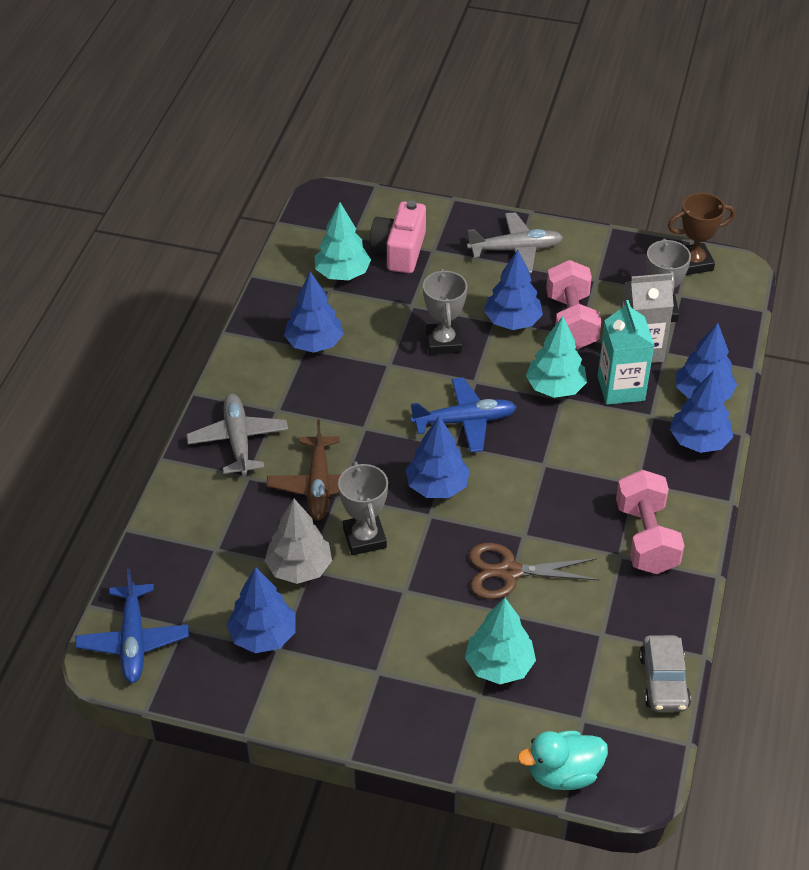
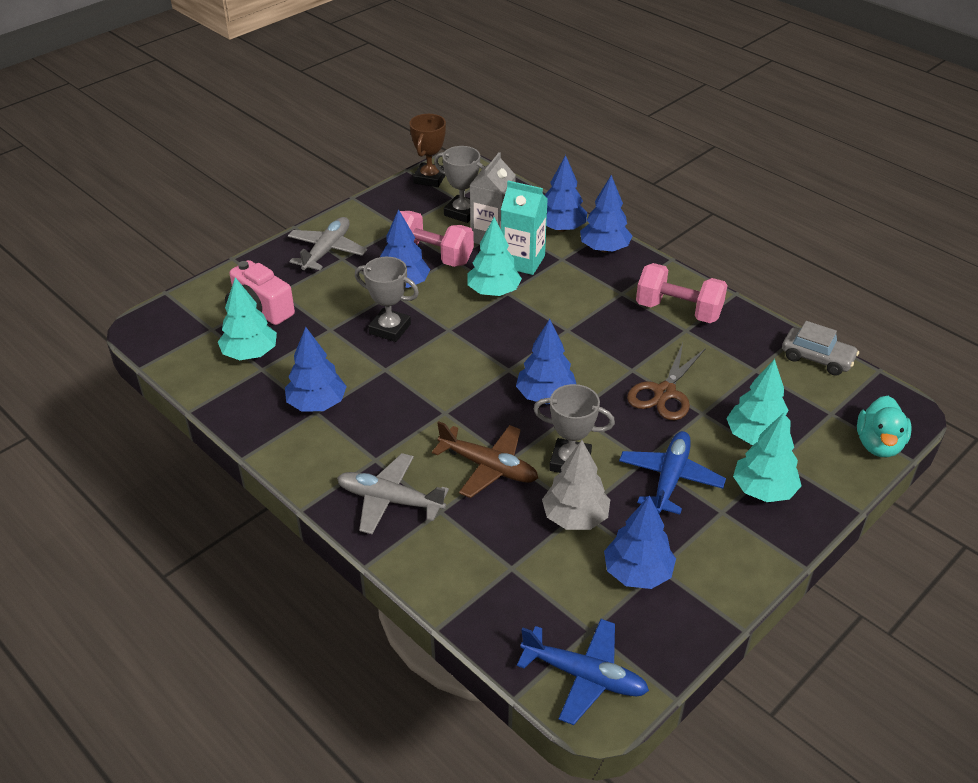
camera: 60 degrees left, 5 degrees down
blue plane [410,377,516,453] -> blue plane moved to [619,431,726,514]
none -> turquoise tree [733,413,802,502]

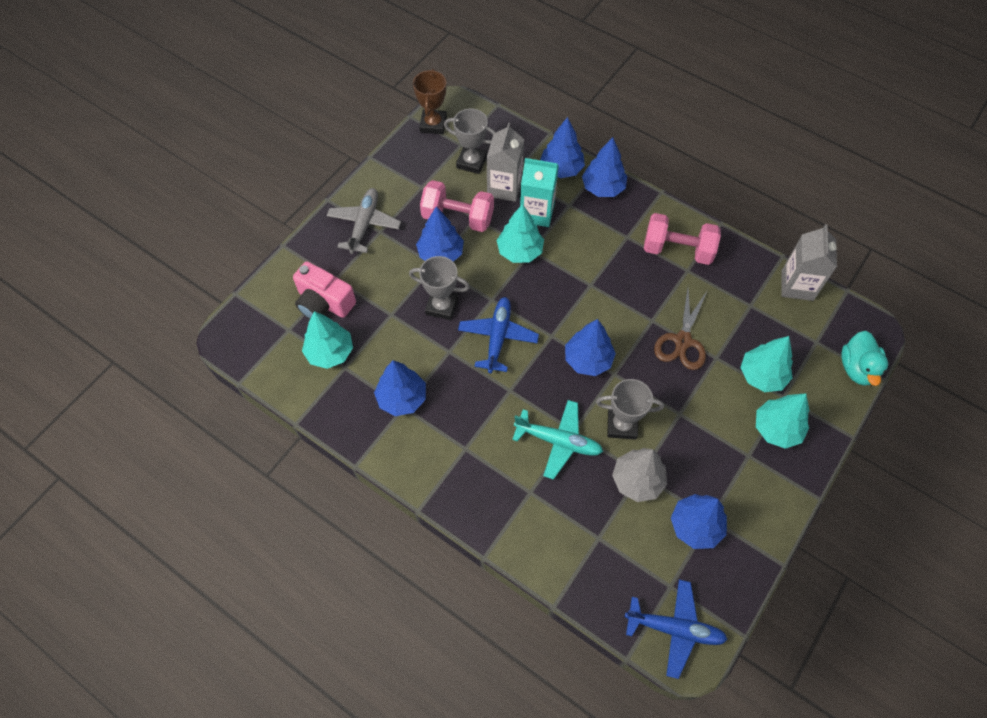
camera: 10 degrees left, 20 degrees up
grey plane [337,453,449,534] -> none
brown plane [432,421,538,498] -> turquoise plane [512,400,603,480]
blue plane [619,431,726,514] -> blue plane moved to [458,297,539,373]
grey car [782,321,859,376] -> grey carton [782,224,837,301]

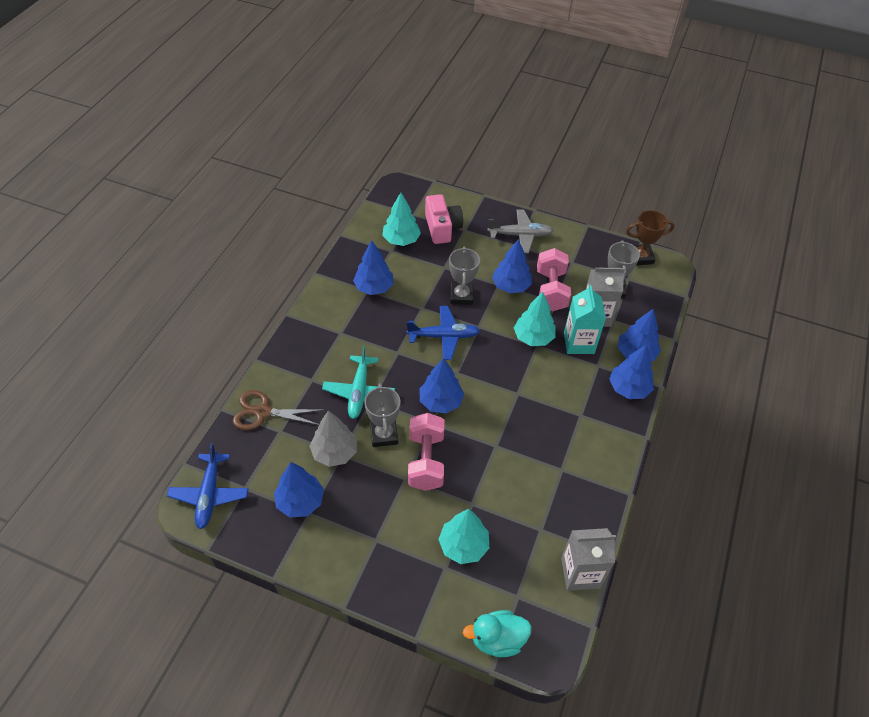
camera: 75 degrees right, 10 degrees down
pink camera [293,261,356,319] -> pink camera turned 150 degrees clockwise [425,194,463,244]
pink dumbbell [644,213,721,265] -> pink dumbbell moved to [408,413,444,491]
brown scissors [654,288,708,370] -> brown scissors moved to [233,390,322,430]
turquoise tree [756,393,809,449] -> none

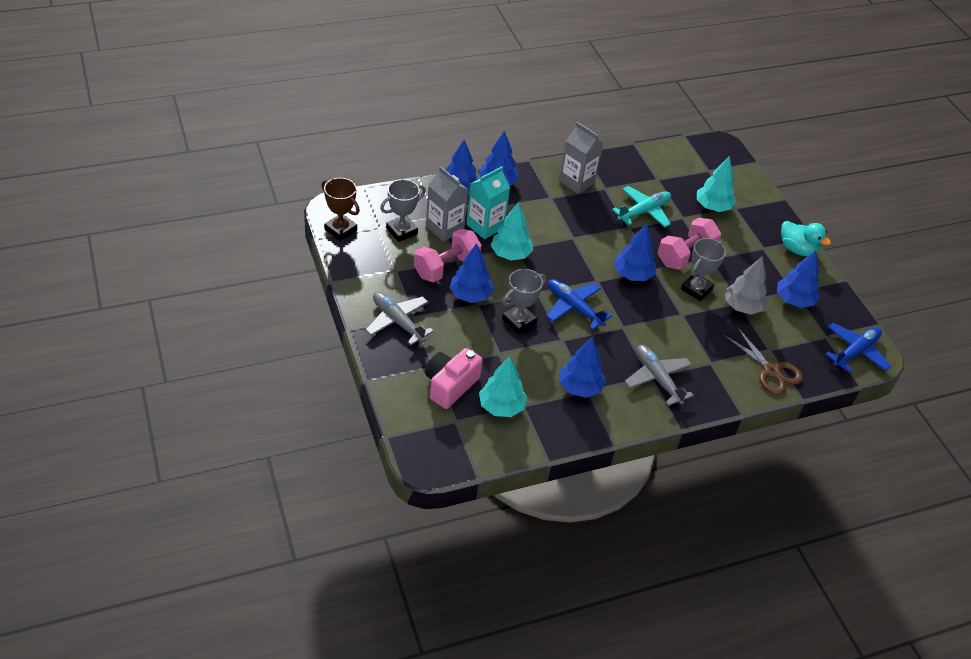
camera: 135 degrees left, 5 degrees down
turquoise plane [322,346,395,419] -> turquoise plane moved to [612,186,671,227]
turquoise duck [463,610,532,657] -> turquoise duck moved to [781,221,831,256]
grey carton [561,528,616,591] -> grey carton moved to [559,122,603,194]
none -> grey plane [624,345,694,406]

